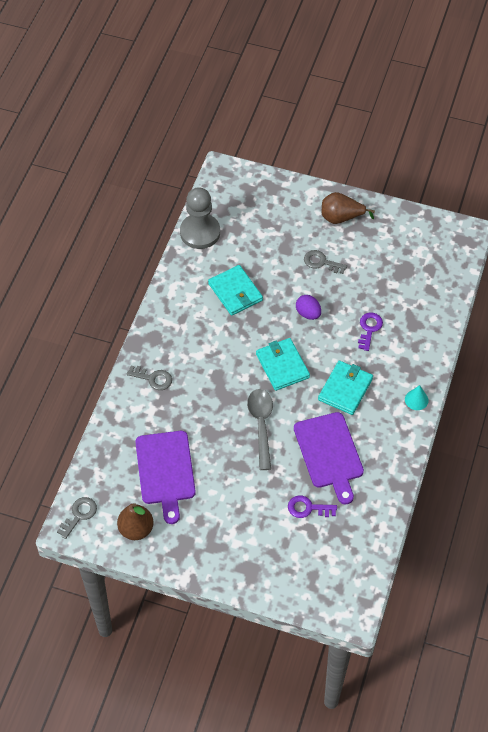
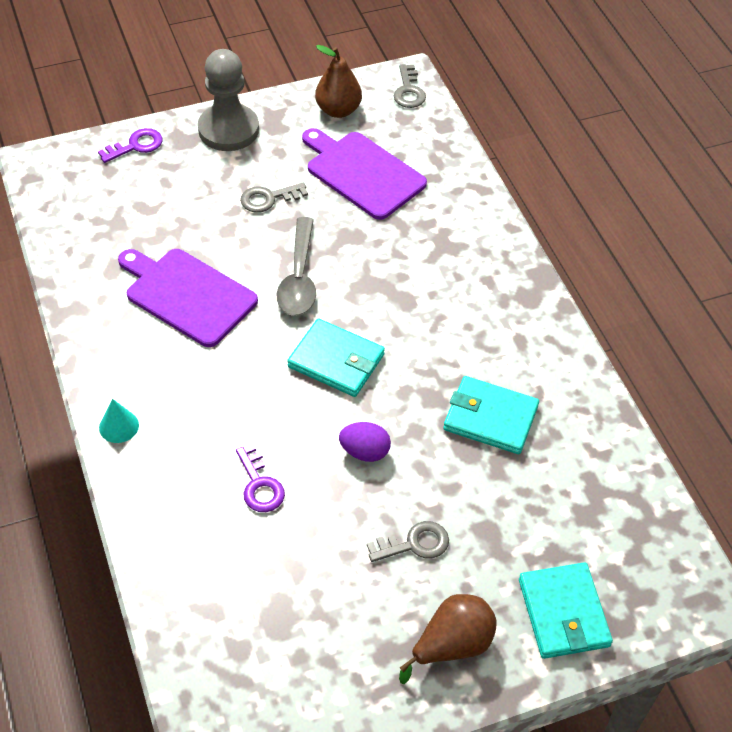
camera: 140 degrees right, 5 degrees down
grey key [127,366,172,390] -> grey key moved to [240,182,308,213]
grey pawn [180,187,220,249] -> grey pawn moved to [198,49,259,151]
grey spoon [247,389,273,470] -> grey spoon turned 45 degrees clockwise [277,217,316,316]
purple key [288,495,337,518] -> purple key moved to [98,128,163,163]
turquoise wallet [318,361,373,415] -> turquoise wallet moved to [519,562,613,659]

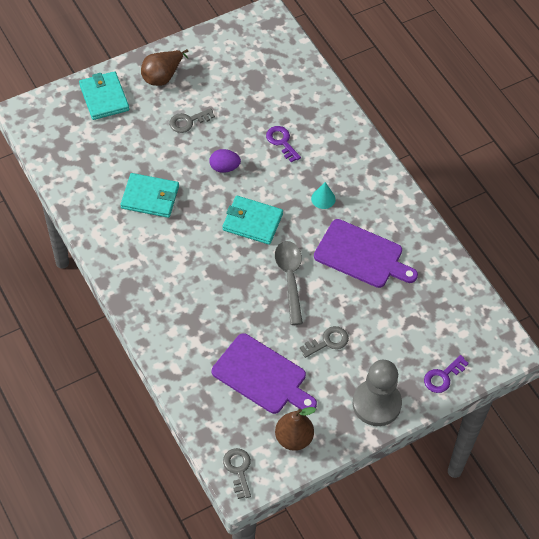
camera: 170 degrees right, 5 degrees up
turquoise cone [99,399,139,443] -> turquoise cone moved to [311,182,336,209]

